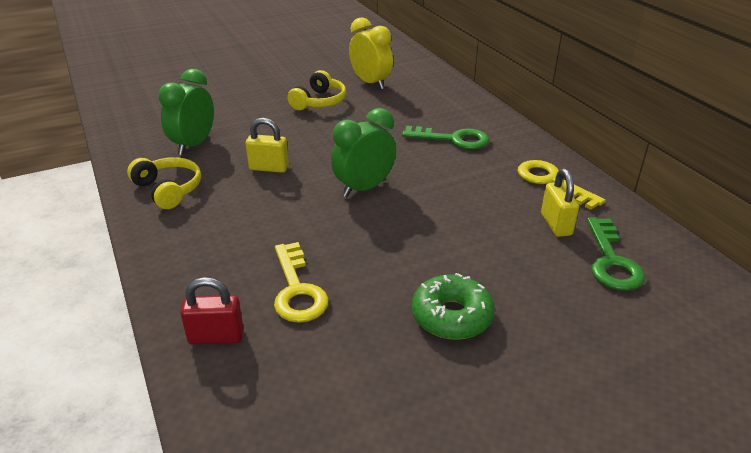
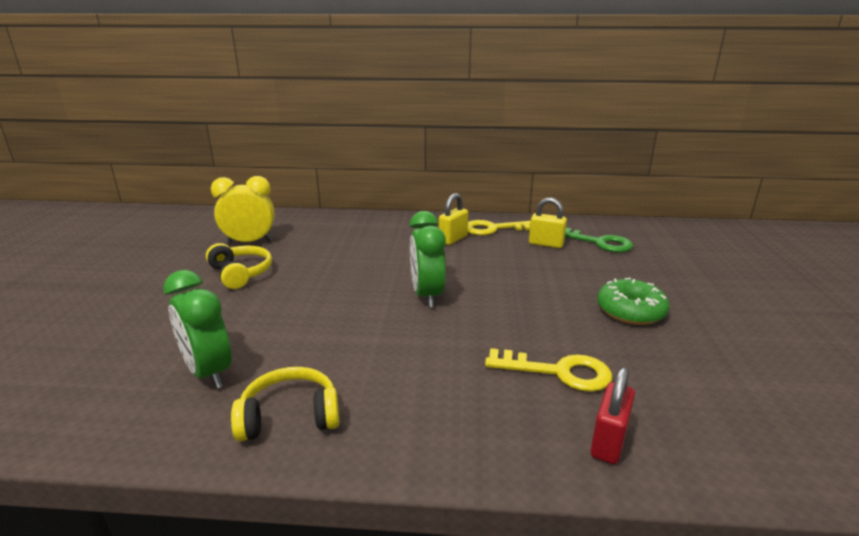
camera: 60 degrees left, 10 degrees down
yellow padlock [245,118,289,173] -> yellow padlock moved to [439,193,468,245]
green key [402,126,489,149] -> none

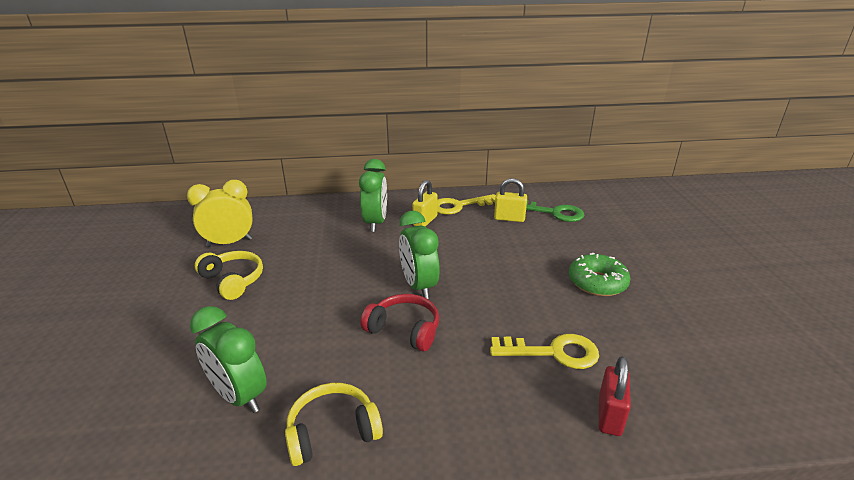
camera: 10 degrees left, 5 degrees up
none -> green clock [359,159,387,232]
none -> red headphones [361,294,439,352]

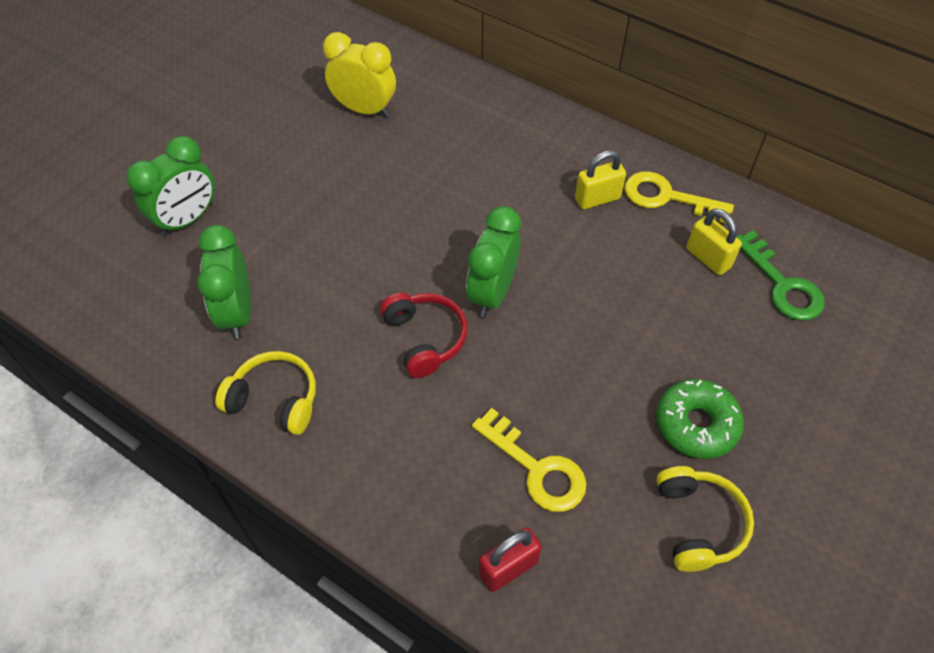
camera: 40 degrees right, 25 degrees up
yellow headphones [195,251,263,300] -> yellow headphones moved to [657,466,754,572]
green clock [359,159,387,232] -> green clock moved to [126,136,214,236]

